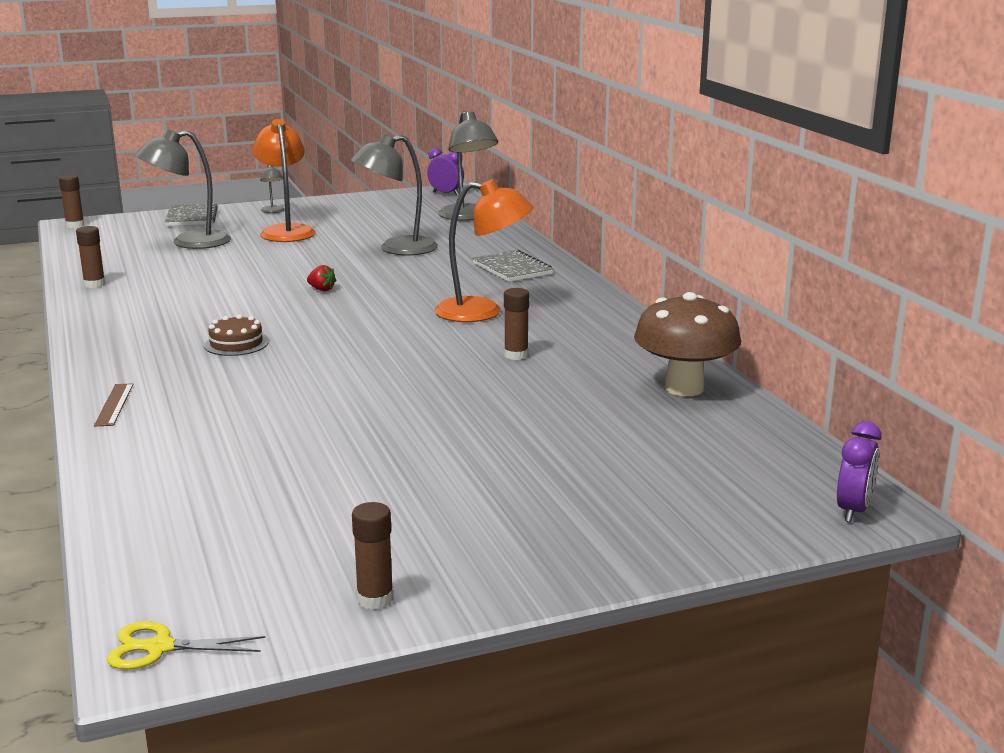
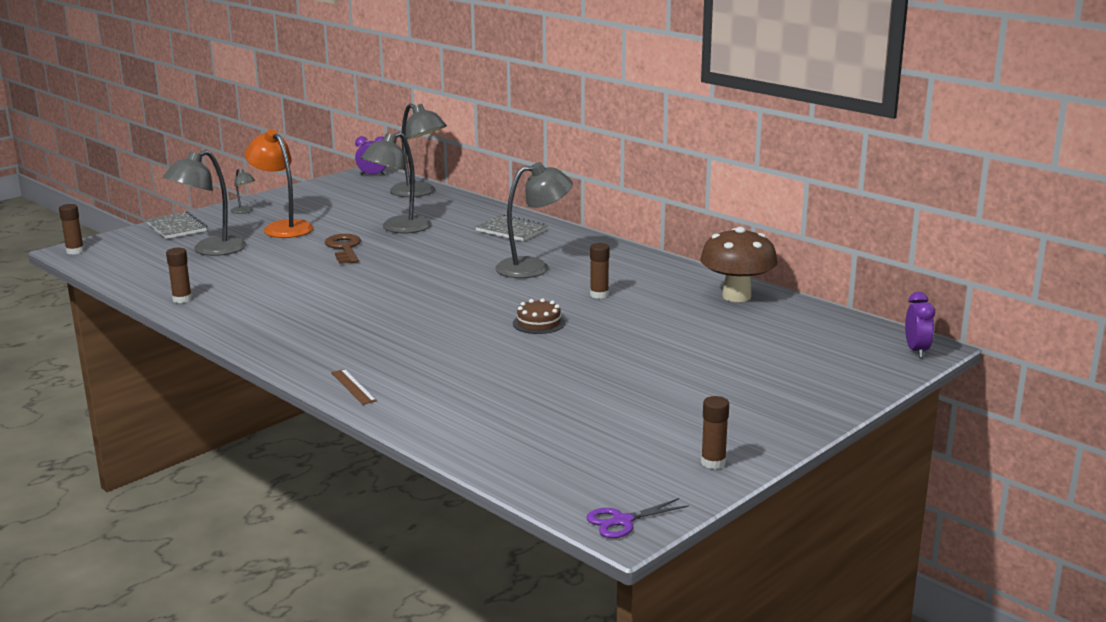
camera: 25 degrees left, 0 degrees up
yellow scissors [107,621,265,670] -> purple scissors [586,498,689,538]
brown cake [204,314,269,356] -> brown cake moved to [513,298,565,334]
red strawberry [307,265,336,291] -> none
orange lamp [434,179,533,322] -> grey lamp [495,162,573,278]
none -> brown key [325,234,361,264]

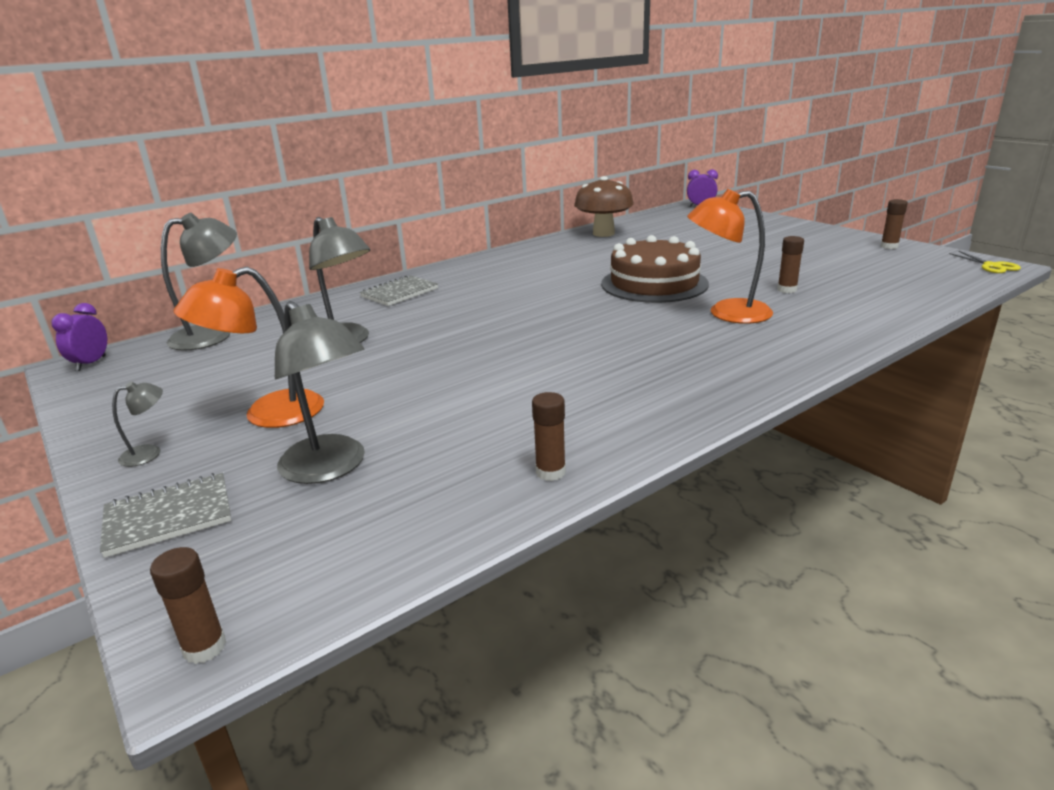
camera: 80 degrees left, 5 degrees up
brown key [325,234,361,264] -> none
brown ruler [331,369,377,405] -> none
grey lamp [495,162,573,278] -> none
brown cake [513,298,565,334] -> brown cake [601,235,709,303], size x2.22
purple scissors [586,498,689,538] -> yellow scissors [949,251,1021,273]
brown glue stick [590,243,610,299] -> brown glue stick moved to [777,236,804,293]
none -> orange lamp [687,189,773,324]

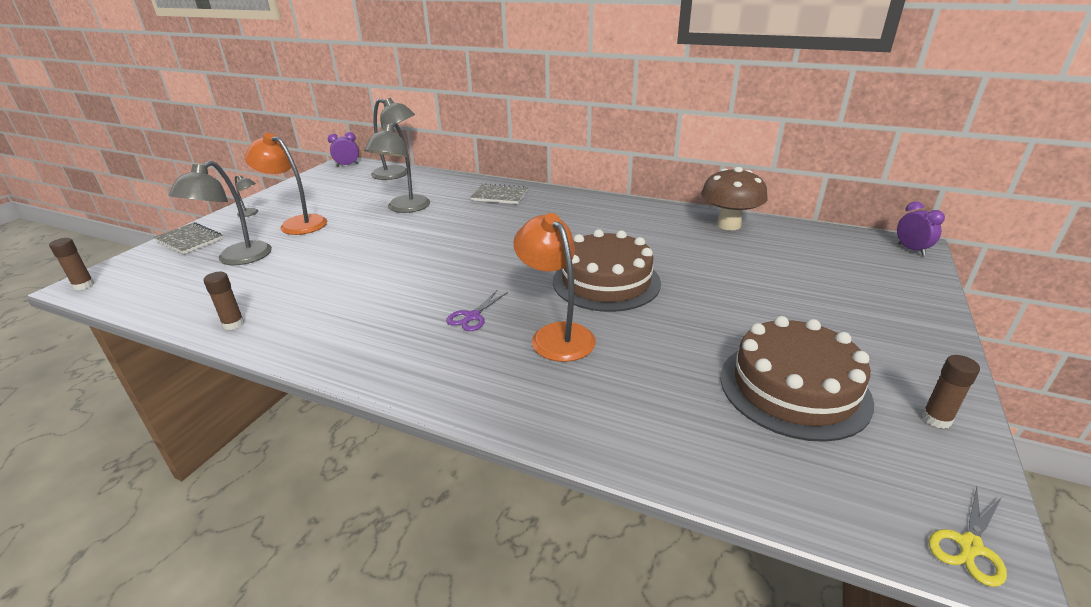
camera: 60 degrees right, 5 degrees up
brown glue stick [777,236,804,293] -> none
none -> purple scissors [446,290,508,331]
none -> brown cake [721,316,874,442]

